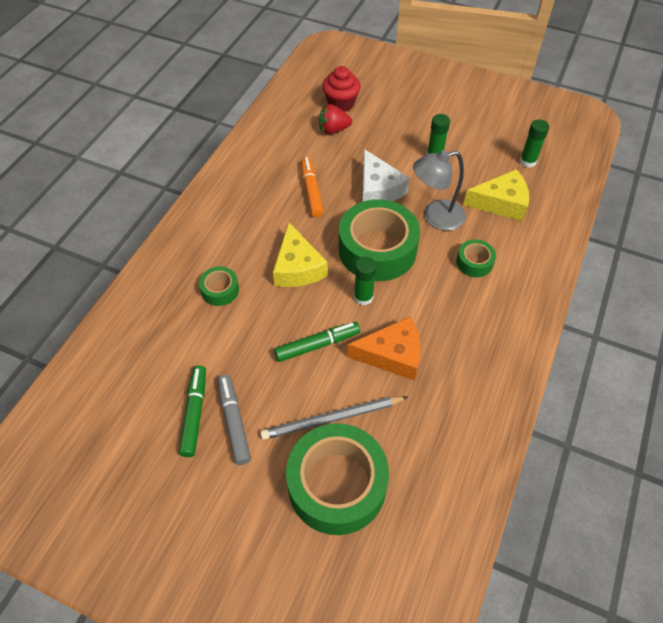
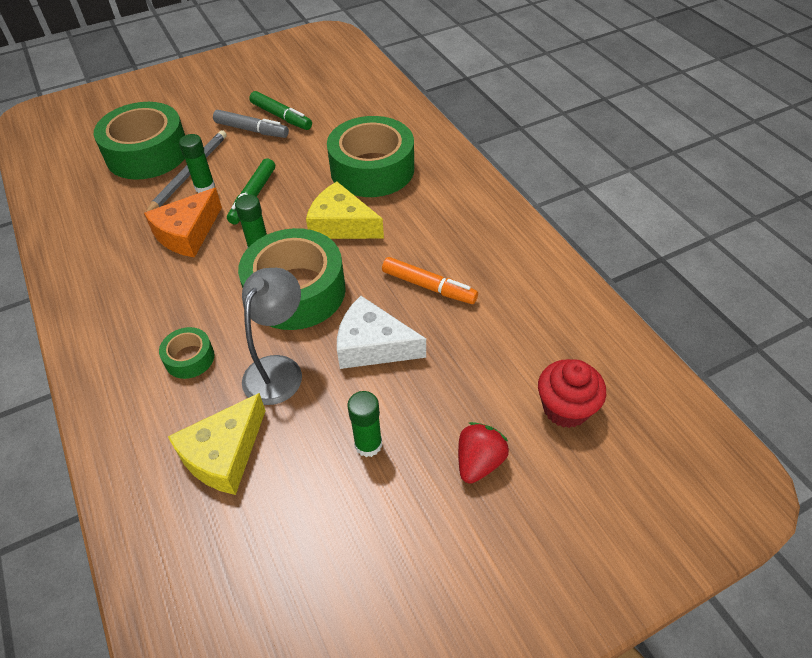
camera: 130 degrees right, 5 degrees down
green tape [199,266,239,306] -> green tape [327,116,414,197], size x2.18
red strawberry [319,104,352,134] -> red strawberry moved to [458,422,509,484]
green glue stick [520,119,549,168] -> green glue stick moved to [179,134,215,193]

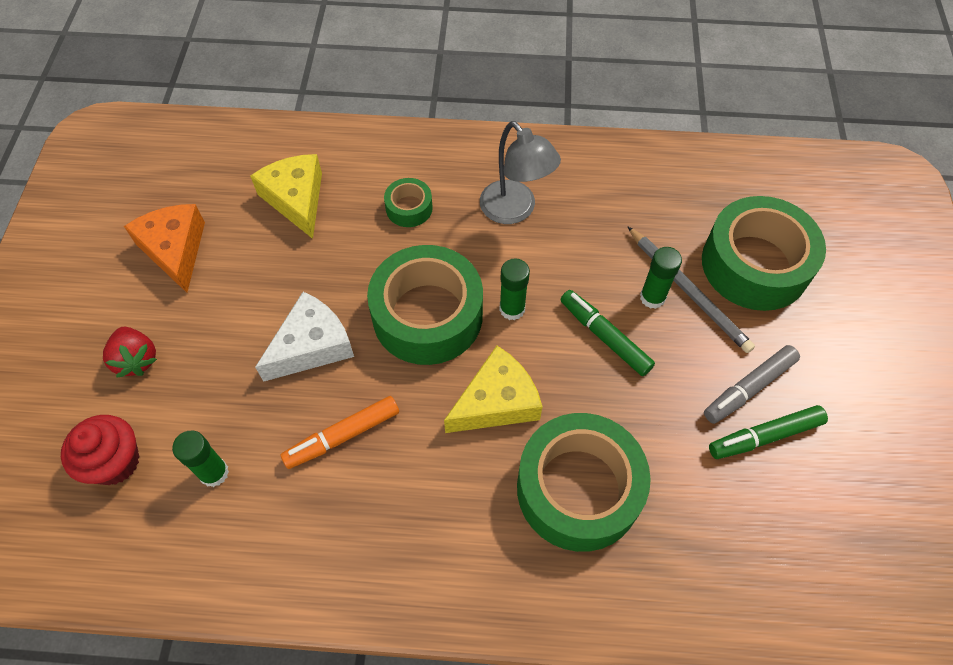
camera: 120 degrees right, 10 degrees up
orange cheese [144,188,222,258] -> orange cheese moved to [124,204,205,293]
grey lamp [242,268,302,405] -> grey lamp moved to [480,121,561,224]
green glue stick [347,391,382,457] -> green glue stick moved to [172,430,229,487]

